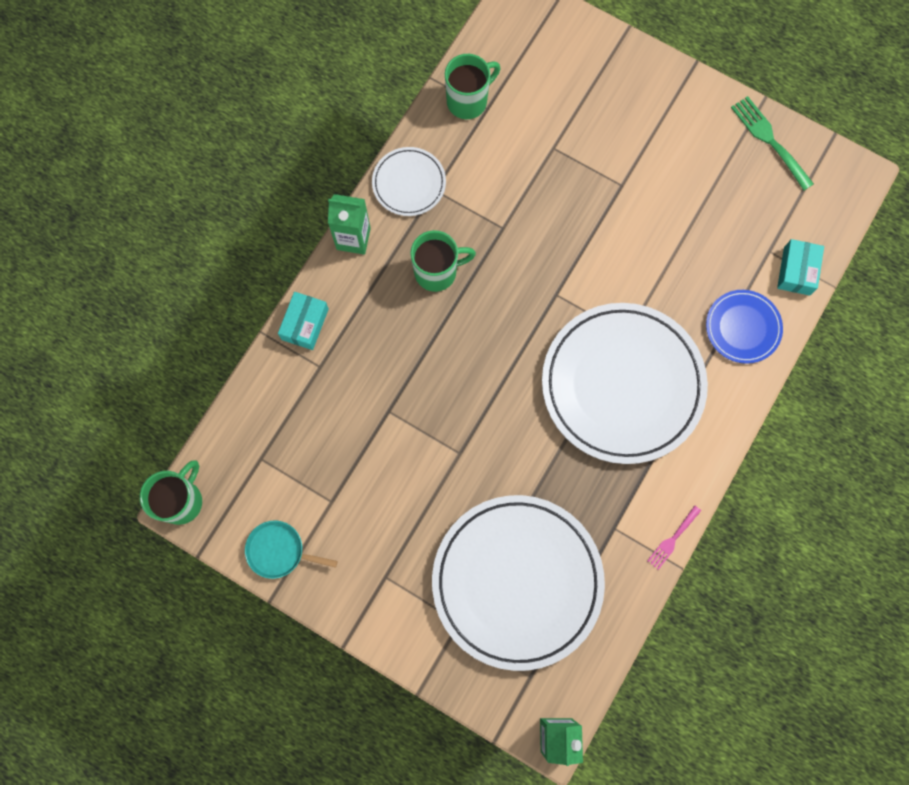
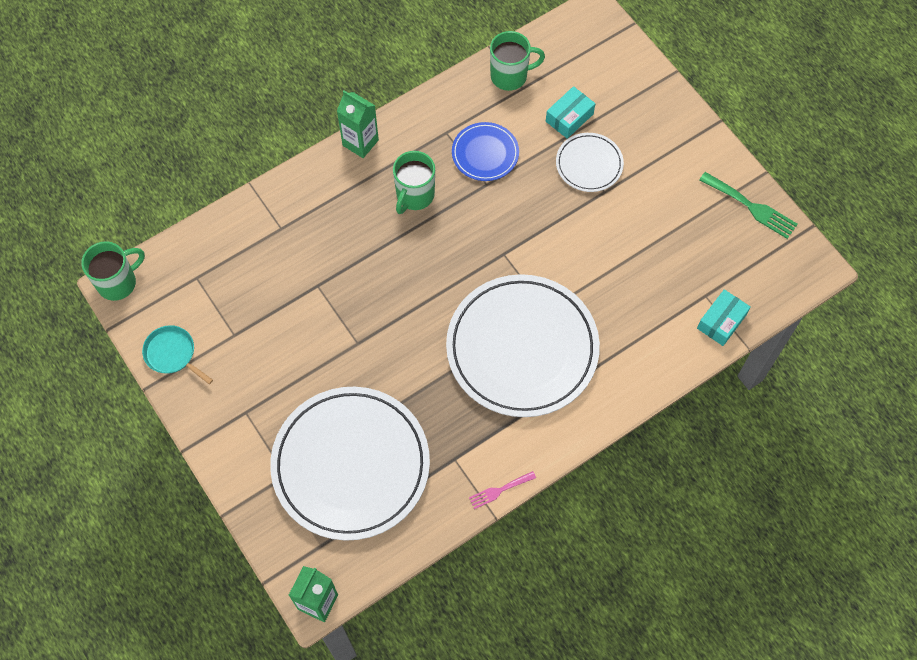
camera: 25 degrees right, 10 degrees down
turquoise box [278,292,329,350] -> turquoise box moved to [546,86,595,139]
white plate [372,147,446,216] -> white plate moved to [556,133,624,192]
green mug [410,230,476,292] -> green mug turned 105 degrees clockwise [393,151,435,214]
blue plate [706,290,783,364] -> blue plate moved to [452,122,519,181]
green fork [731,96,814,191] -> green fork turned 135 degrees clockwise [699,172,798,239]

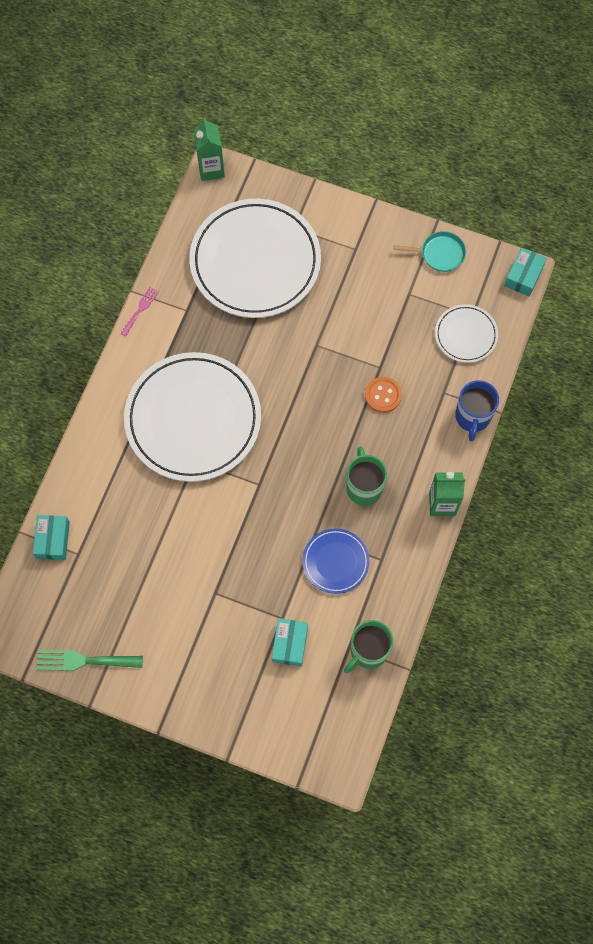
camera: 145 degrees right, 5 degrees up
green mug [81,241,145,301] -> turquoise box [504,248,547,297]
white plate [556,133,624,192] -> white plate moved to [435,304,498,363]
none -> orange button [365,377,402,413]
none -> blue mug [455,380,499,441]

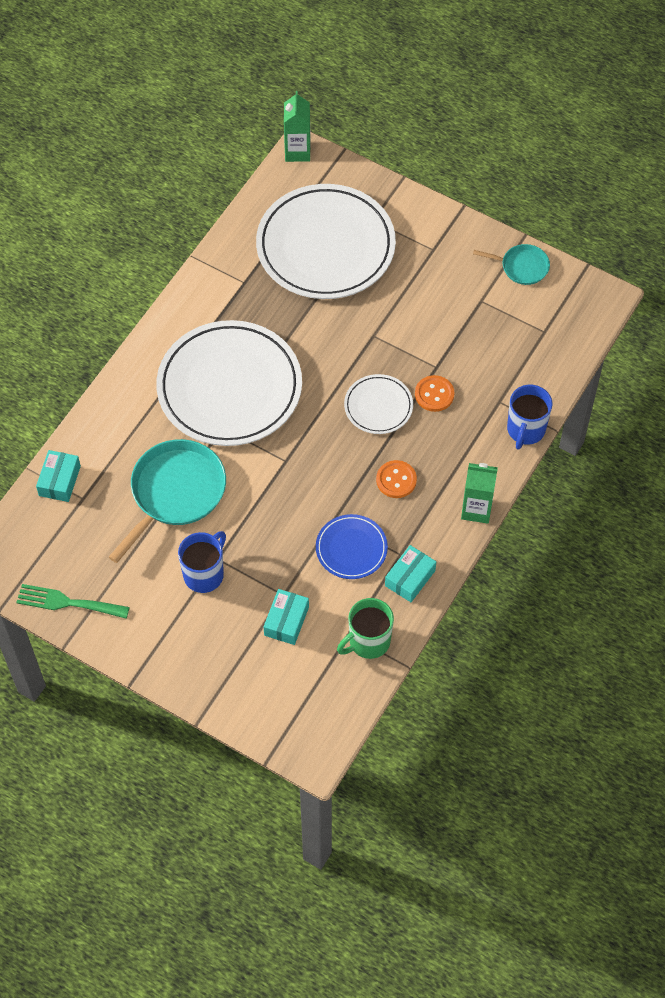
camera: 10 degrees right, 10 degrees down
pink fork [120,287,159,337] -> none
green mug [346,446,387,506] -> orange button [376,460,417,498]
white plate [435,304,498,363] -> white plate moved to [344,374,413,434]
turquoise box [504,248,547,297] -> turquoise box moved to [385,545,436,602]
none -> turquoise pan [109,439,226,563]
none -> blue mug [178,531,226,593]

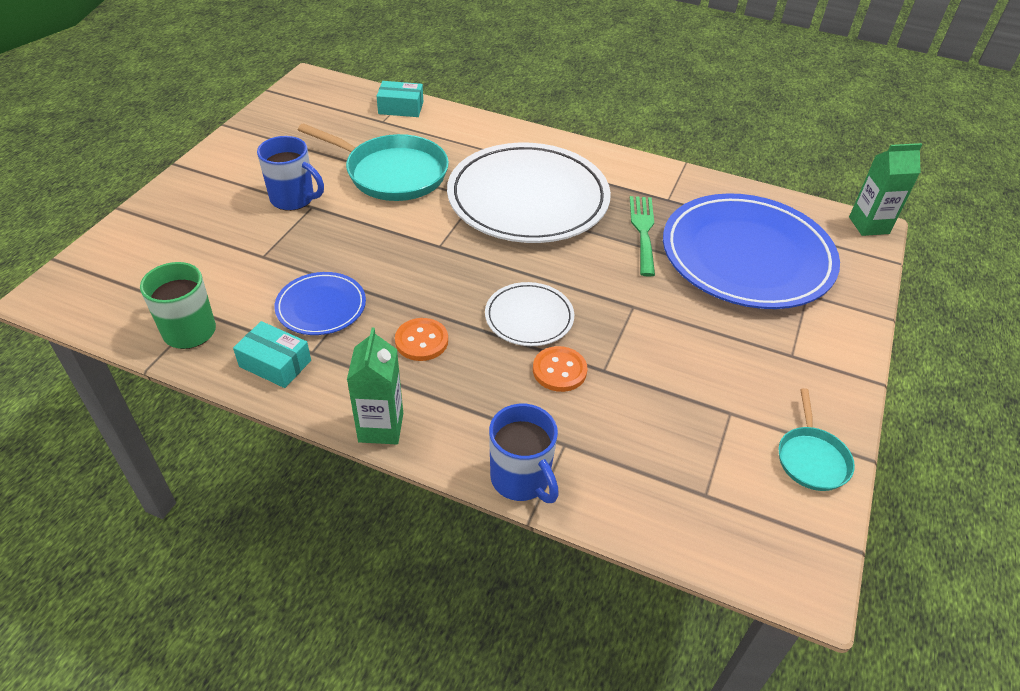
camera: 80 degrees right, 15 degrees down
green fork [16,584,130,619] -> green fork moved to [630,196,655,277]
white plate [256,184,396,299] -> blue plate [663,193,840,309]
turquoise box [264,589,309,645] -> none
blue mug [507,385,553,450] -> blue mug turned 135 degrees counterclockwise [489,404,559,503]

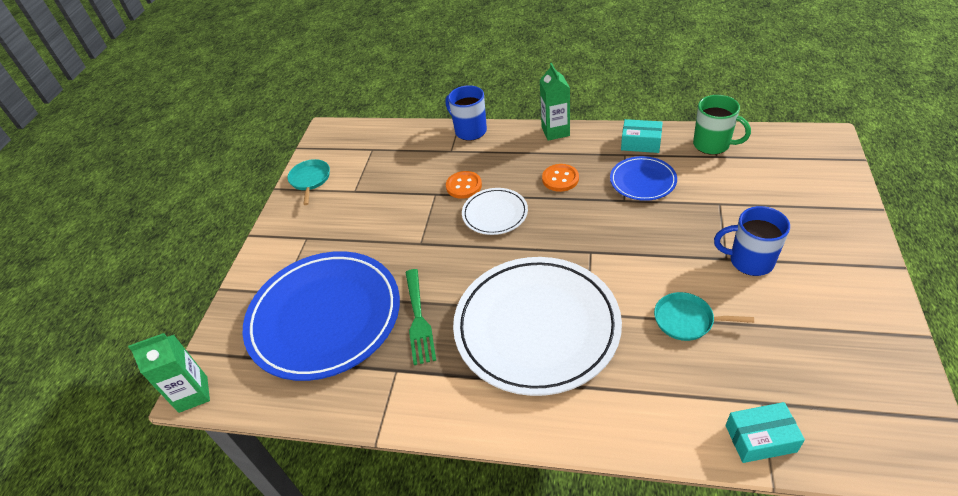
camera: 175 degrees right, 0 degrees up
turquoise pan [298,123,449,201] -> turquoise pan [654,292,754,341], size x0.53

